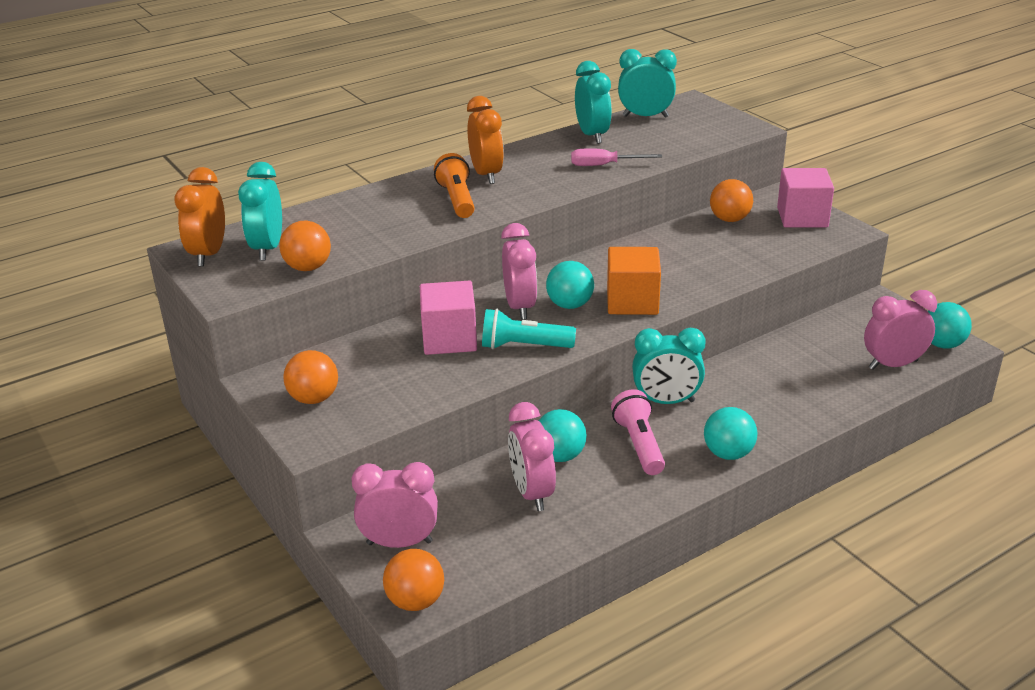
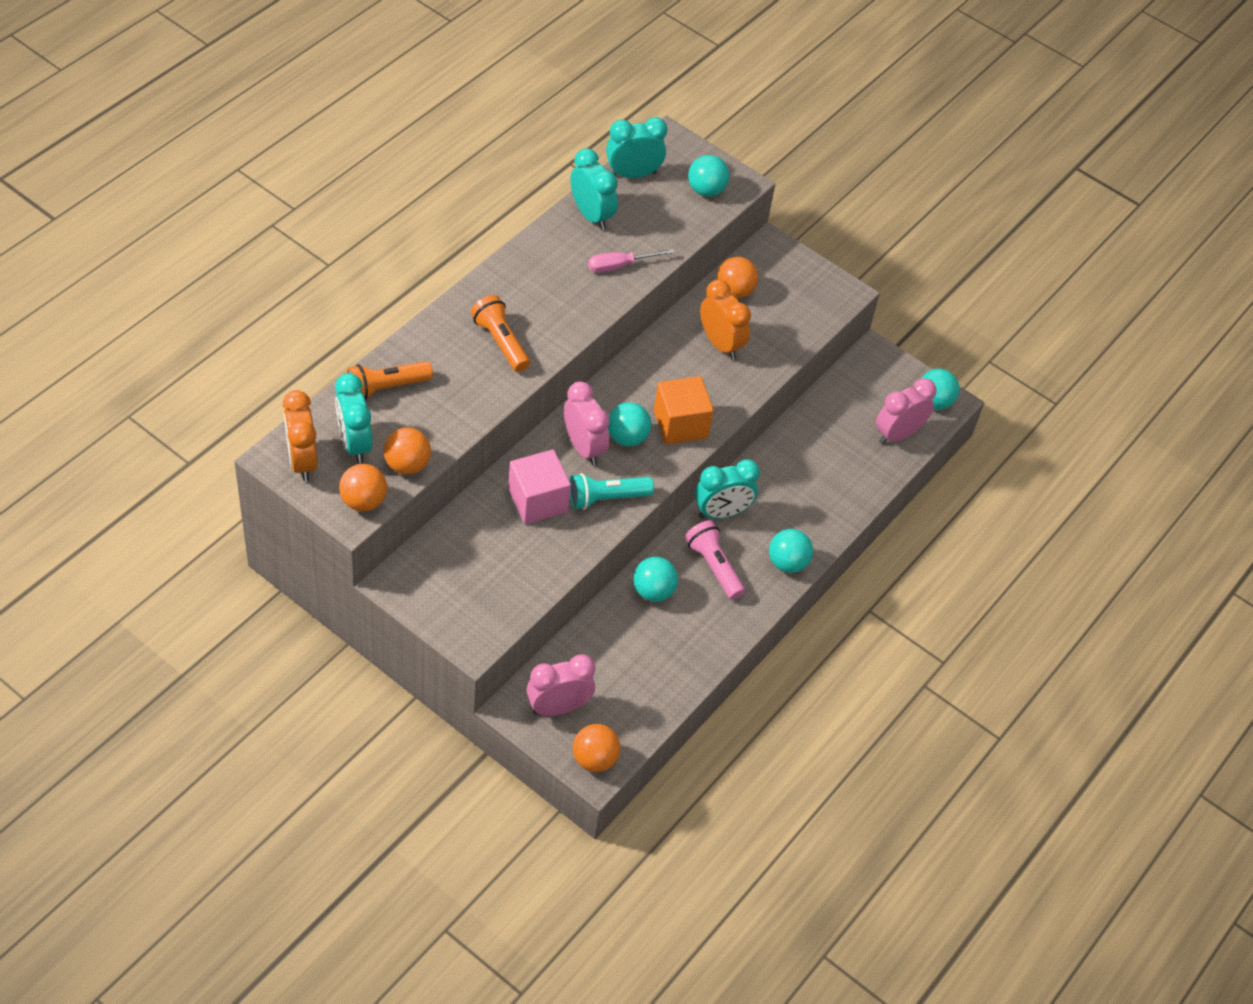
camera: 25 degrees left, 20 degrees up
orange ball [283,350,338,404] -> orange ball moved to [339,464,387,512]
orange clock [467,96,504,184] -> orange clock moved to [700,279,751,359]
pink clock [508,402,556,511] -> none
pink cube [777,168,834,227] -> none
none -> orange flashlight [347,361,433,401]
none -> turquoise ball [688,155,729,197]

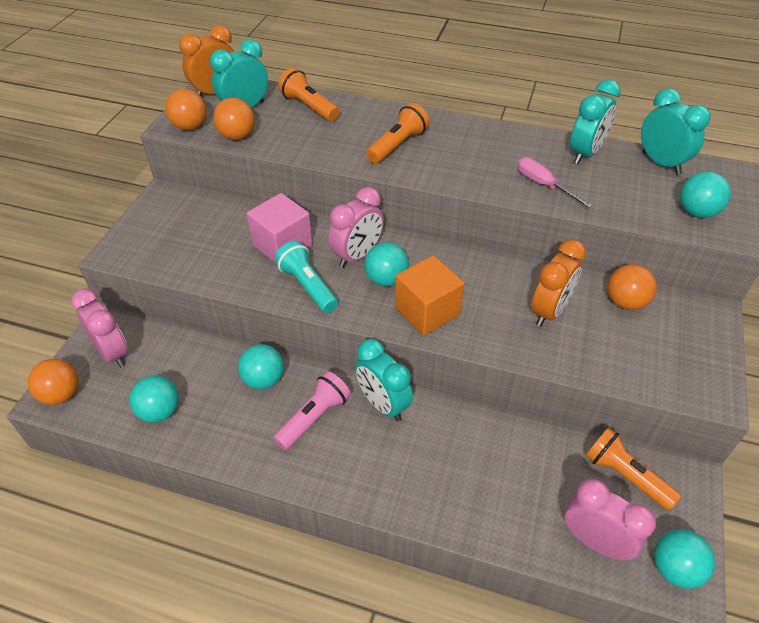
camera: 75 degrees right, 5 degrees down
turquoise ball [769,529,813,573] -> turquoise ball moved to [129,375,179,423]
none -> orange flashlight [586,427,681,510]

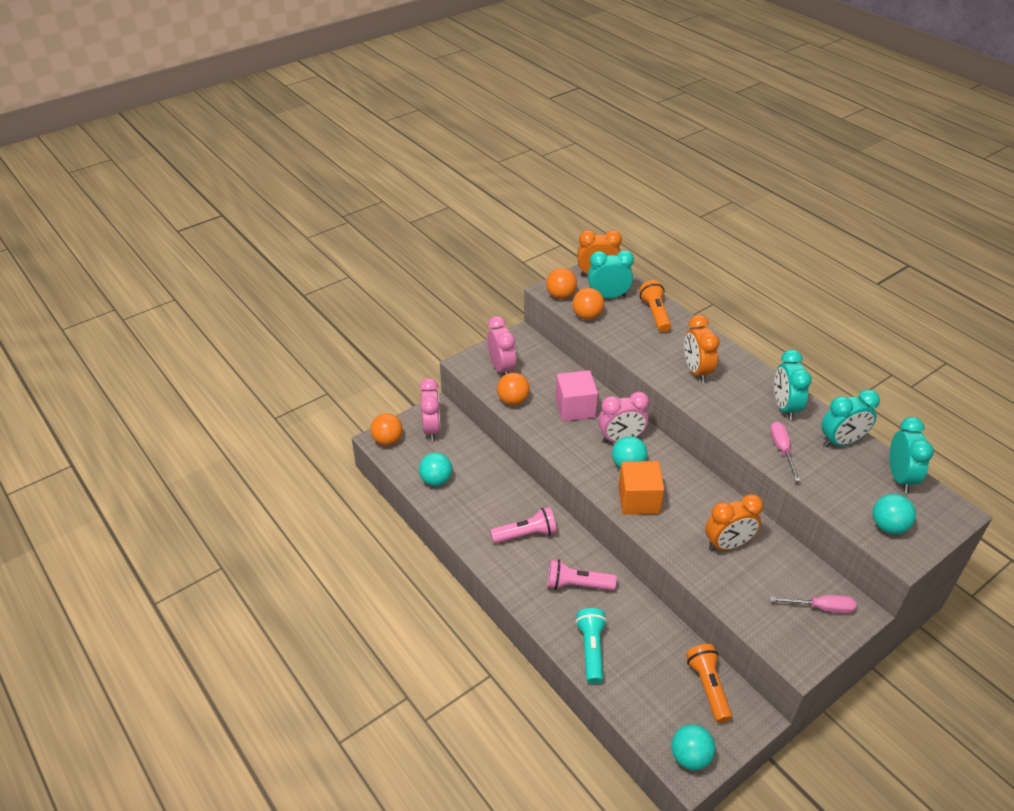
camera: 35 degrees right, 5 degrees down
turquoise ball [238,344,284,390] -> none
turquoise flashlight [275,241,338,313] -> turquoise flashlight moved to [575,608,607,684]
turquoise clock [355,339,413,421] -> turquoise clock moved to [774,350,812,420]
orange flashlight [366,103,429,163] -> orange clock [684,315,720,383]
pink clock [565,479,656,560] -> pink clock moved to [487,316,516,375]
orange ball [608,264,657,310] -> orange ball moved to [497,373,530,405]
none -> pink flashlight [547,560,617,590]
none -> pink screwdriver [770,595,857,613]

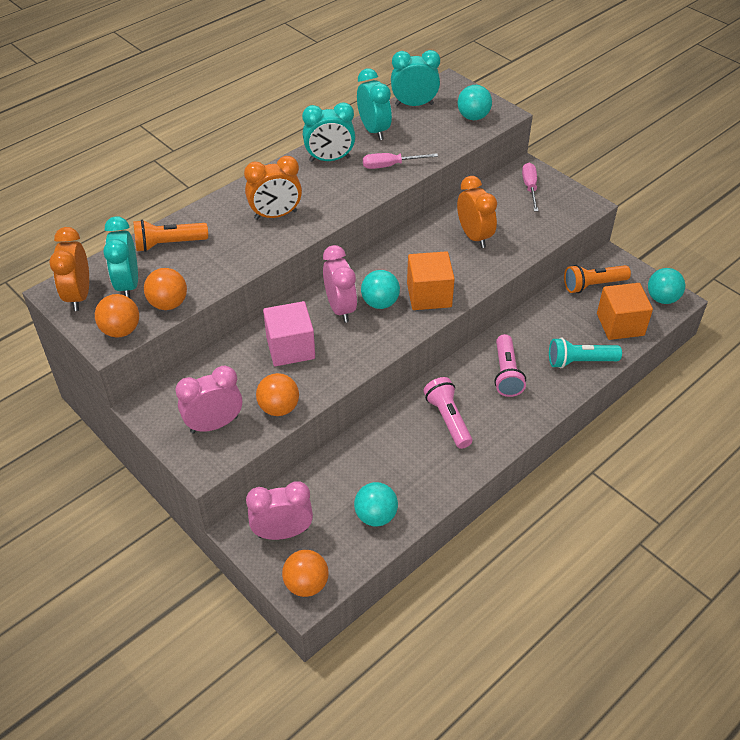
camera: 95 degrees left, 5 degrees up
none -> orange cube [597,283,653,340]

